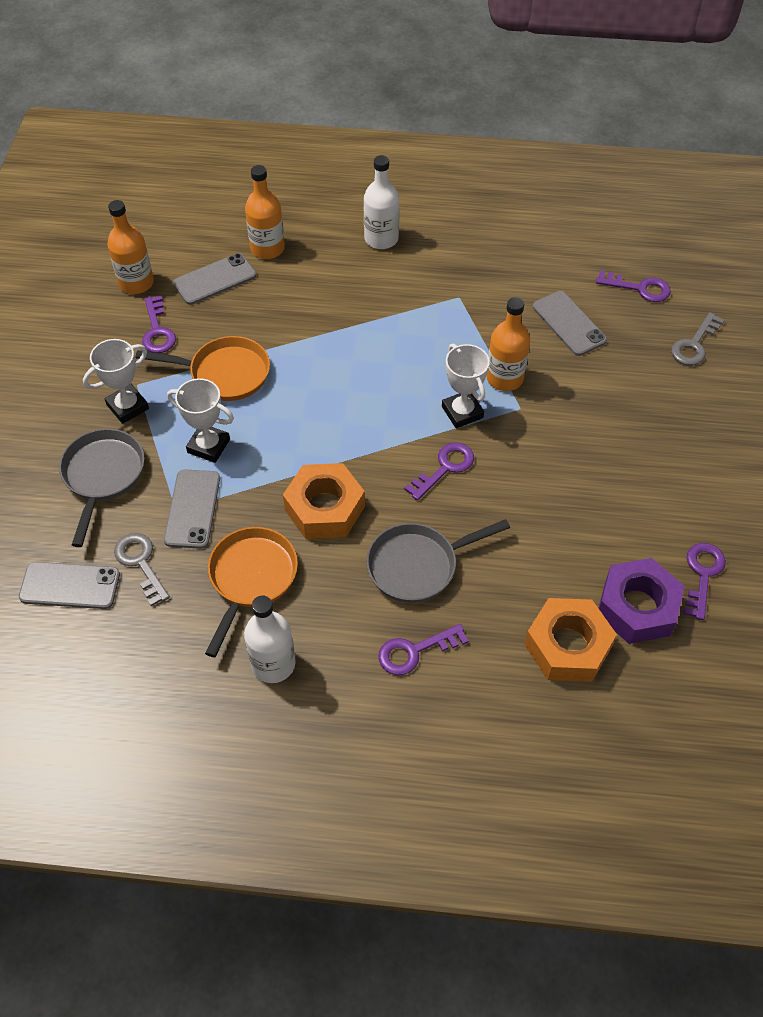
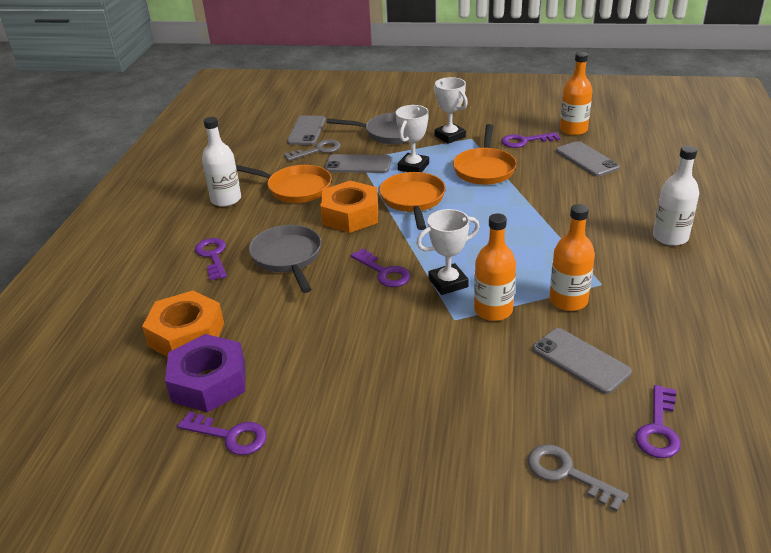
camera: 95 degrees right, 20 degrees down
orange bottle [245,165,285,259] -> orange bottle moved to [549,204,595,311]
grey phone [533,291,607,356] -> grey phone turned 75 degrees clockwise [533,328,632,394]
none -> orange pan [379,172,446,230]

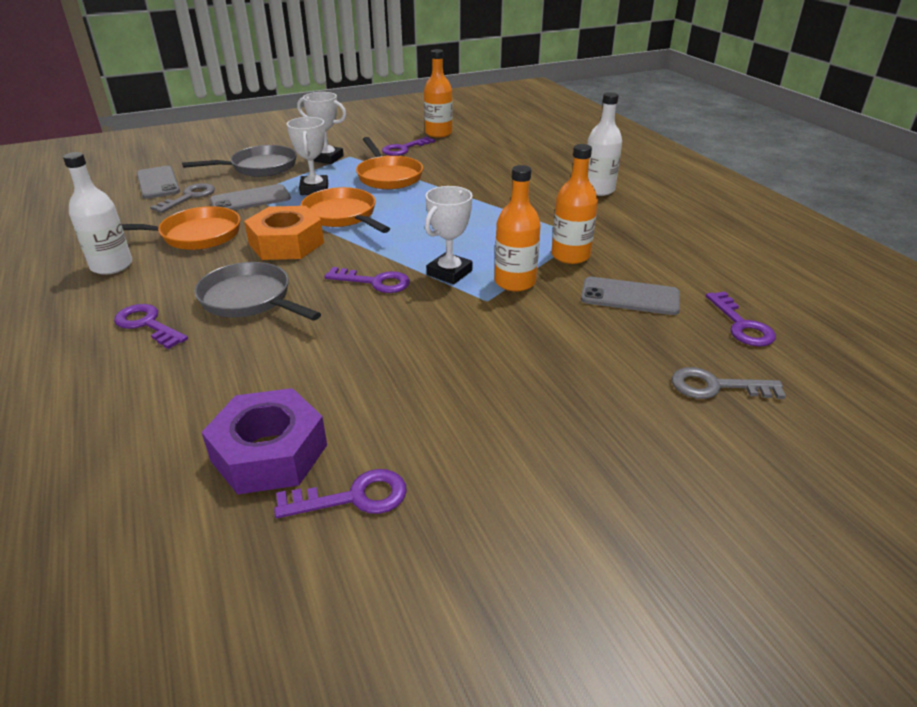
camera: 35 degrees left, 0 degrees up
orange nut [142,291,224,357] -> none
grey phone [556,141,620,177] -> none

